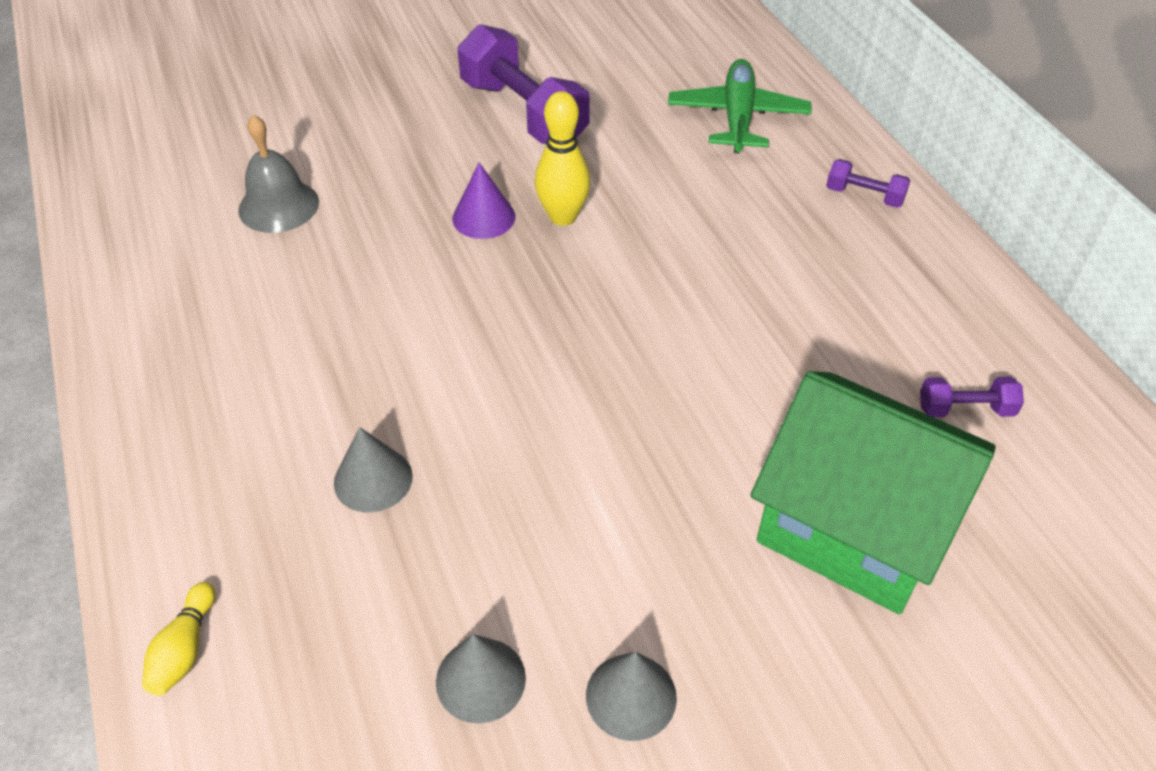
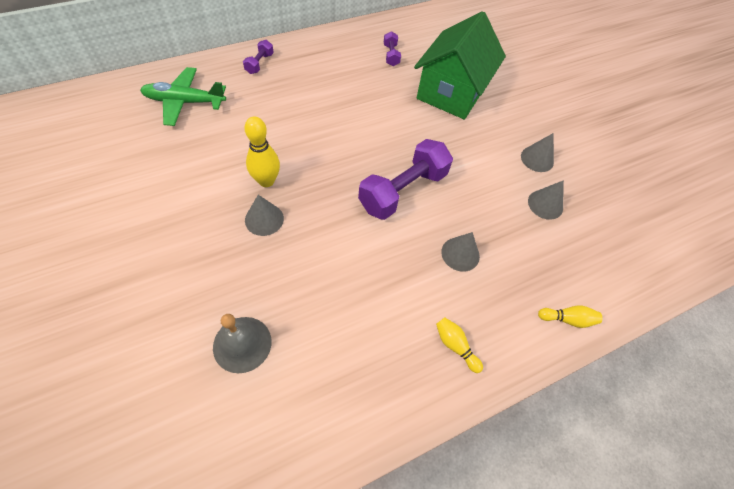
camera: 100 degrees left, 10 degrees up
purple cone [452,163,515,239] -> grey cone [245,195,284,236]
purple dumbbell [458,24,590,144] -> purple dumbbell moved to [358,139,453,220]
none -> yellow bowling pin [436,317,483,373]

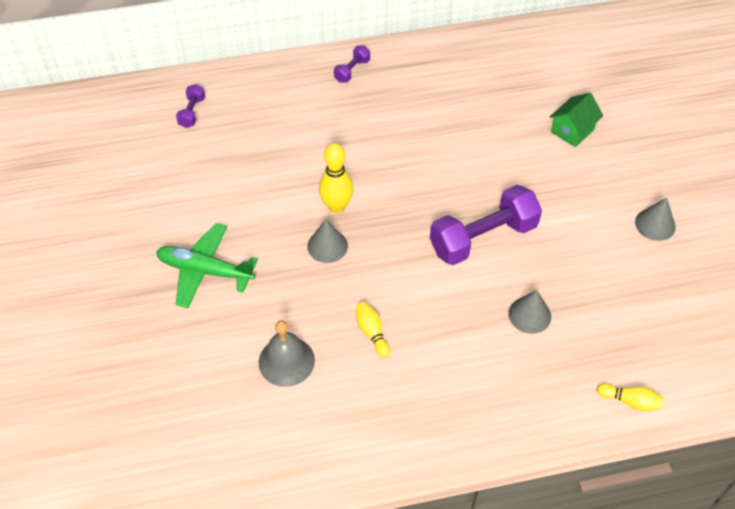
camera: 20 degrees right, 5 degrees down
green plane [140,67,226,126] -> green plane moved to [156,223,258,308]
purple dumbbell [384,31,401,66] -> purple dumbbell moved to [176,84,205,128]
green house [414,11,506,120] -> green house [550,93,603,147], size x0.48
yellow bowling pin [436,317,483,373] -> yellow bowling pin moved to [356,302,390,358]
grey cone [528,180,564,220] -> none

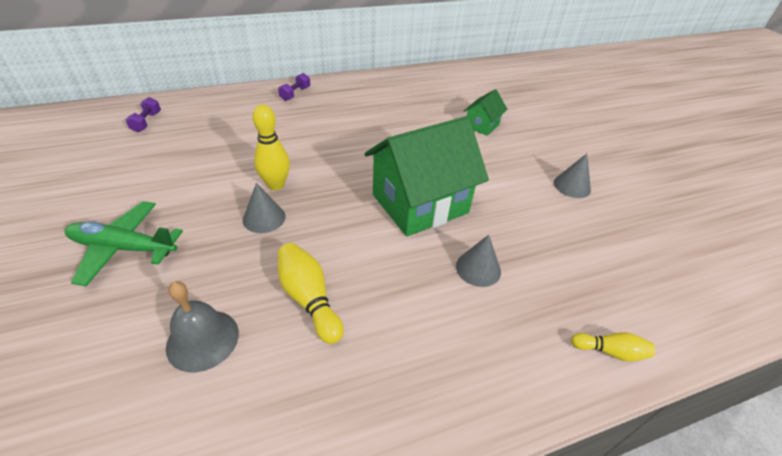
camera: 10 degrees left, 10 degrees down
yellow bowling pin [356,302,390,358] -> yellow bowling pin [278,243,344,344], size x1.63
purple dumbbell [430,185,542,265] -> green house [364,116,489,237]

